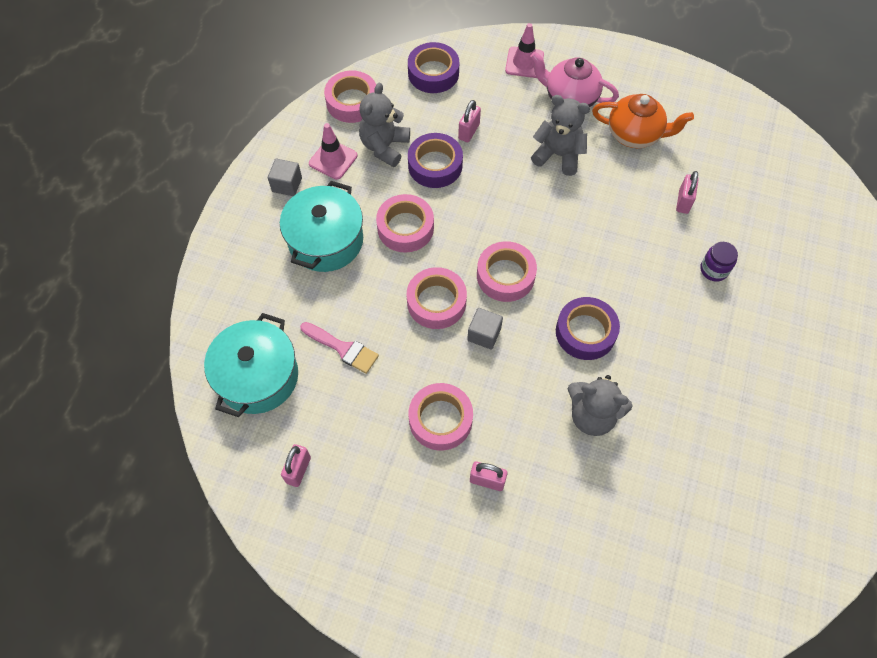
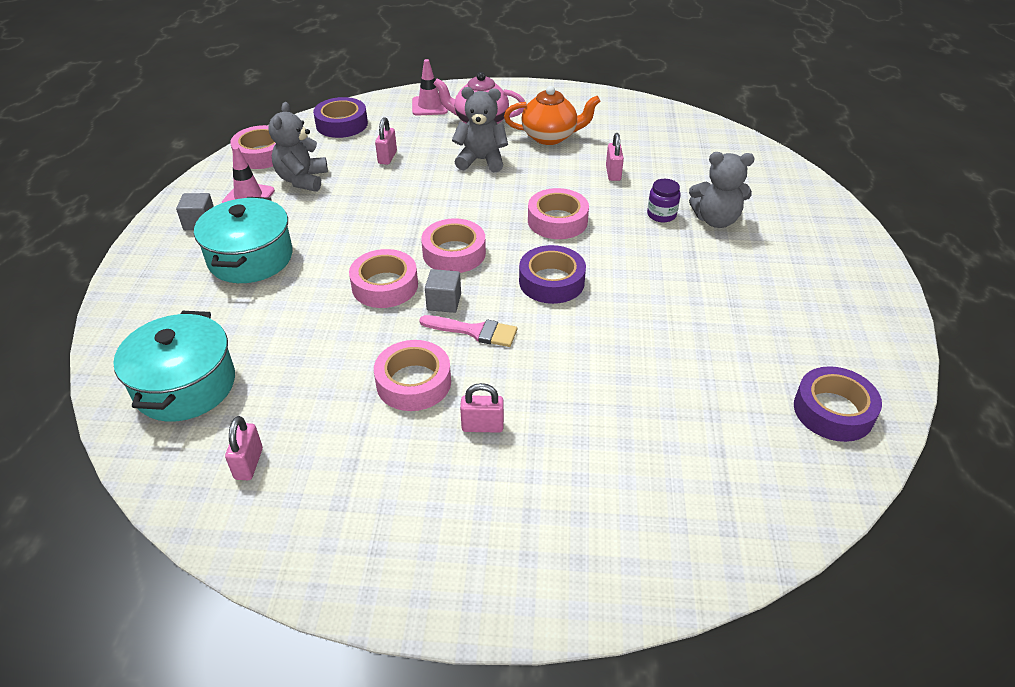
camera: 15 degrees left, 20 degrees down
pink brush [300,322,379,374] -> pink brush moved to [419,315,517,347]
pink tape [376,194,434,252] -> pink tape moved to [528,188,589,239]
purple tape [408,133,463,188] -> purple tape moved to [794,366,882,442]
grey teddy bear [568,375,633,436] -> grey teddy bear moved to [689,152,755,228]

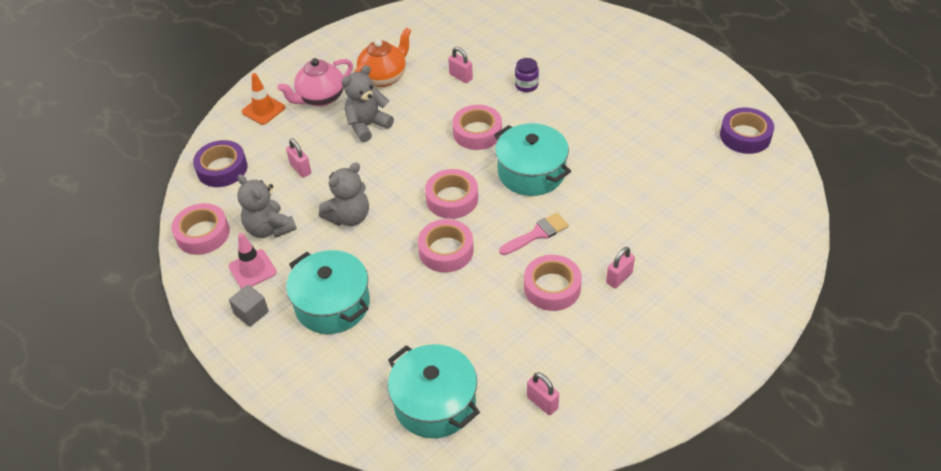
camera: 45 degrees left, 5 degrees up
pink traffic cone [412,59,448,116] -> orange traffic cone [242,73,285,125]
grey cube [425,269,461,313] -> none
purple tape [519,245,586,304] -> turquoise pot [494,123,571,196]
grey teddy bear [689,152,755,228] -> grey teddy bear moved to [319,162,369,226]

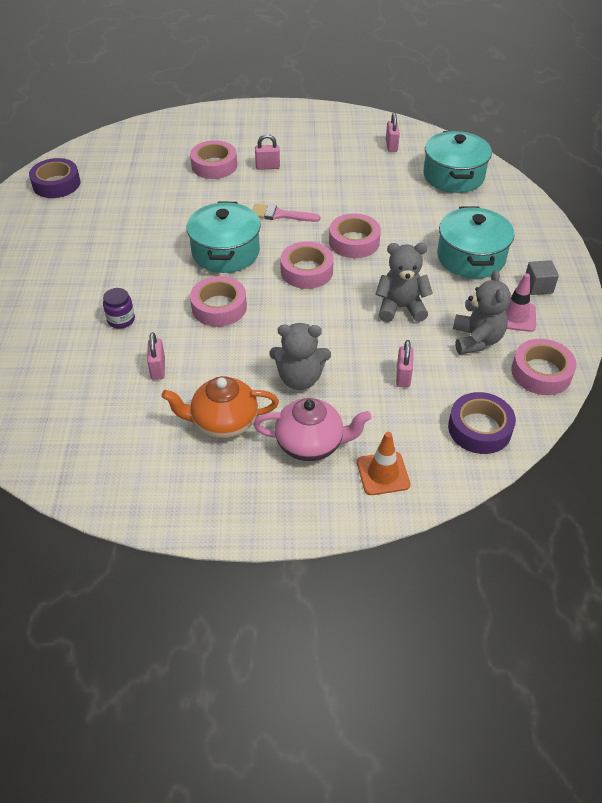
camera: 140 degrees left, 0 degrees up
pink tape [524,255,582,311] -> pink tape moved to [190,140,237,179]

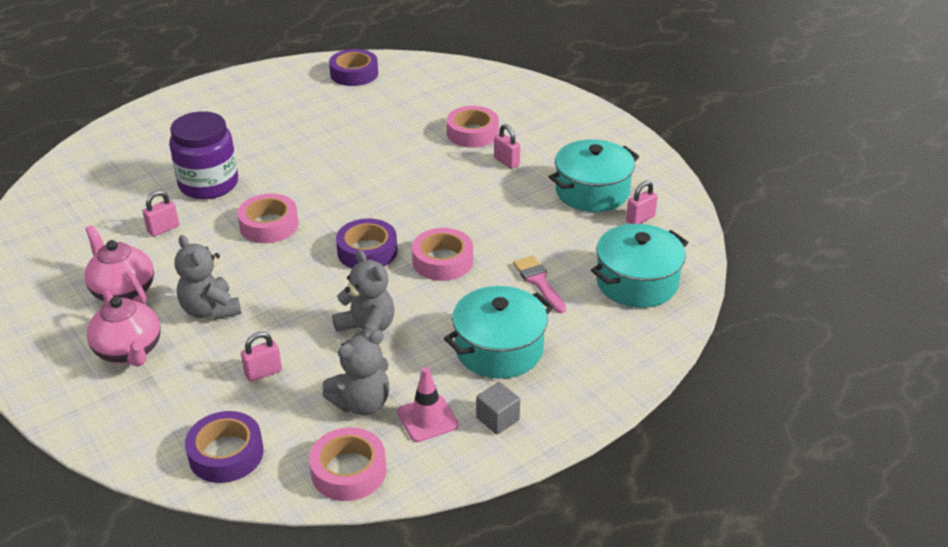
camera: 55 degrees right, 10 degrees down
purple jar [103,288,135,329] -> purple jar [169,111,238,199], size x2.16
orange teapot [162,376,279,439] -> pink teapot [84,225,154,304]
turquoise pot [186,202,261,273] -> turquoise pot moved to [548,139,639,212]
pink brush [253,204,320,222] -> pink brush moved to [513,256,566,313]
pink tape [280,241,334,289] -> purple tape [336,219,397,268]
orange traffic cone [357,432,411,495] -> none

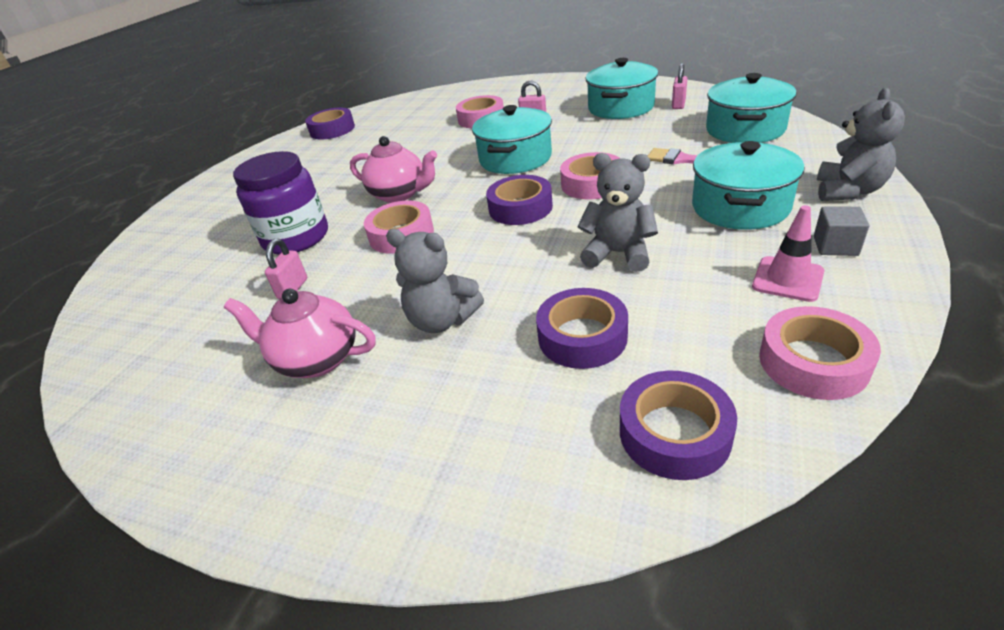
camera: 30 degrees left, 0 degrees up
pink teapot [87,291,161,367] -> pink teapot moved to [350,136,437,203]
pink padlock [241,332,282,382] -> purple tape [536,288,628,369]
grey teddy bear [322,330,389,415] -> grey teddy bear moved to [817,88,905,201]
none -> turquoise pot [472,105,552,174]

